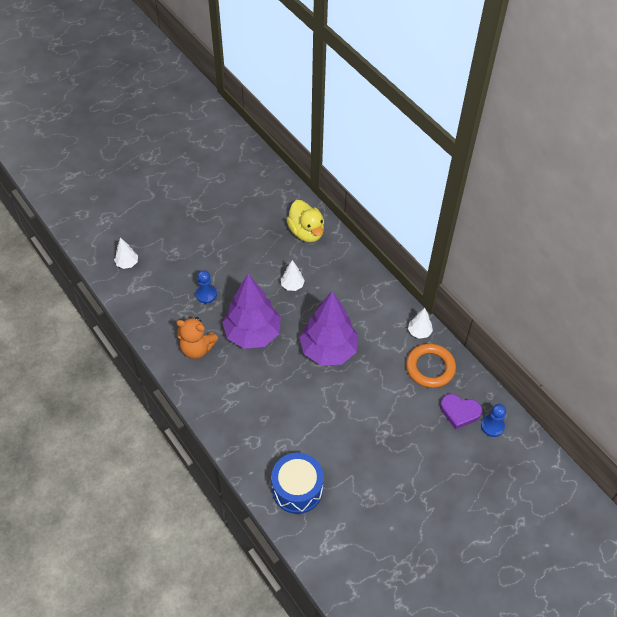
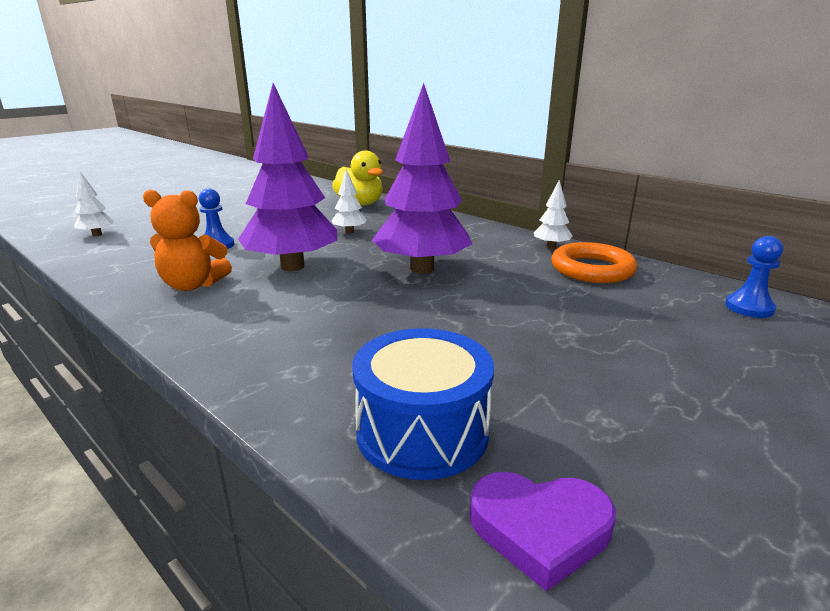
camera: 10 degrees left, 30 degrees down
purple heart [440,394,482,429] -> purple heart moved to [470,472,616,591]

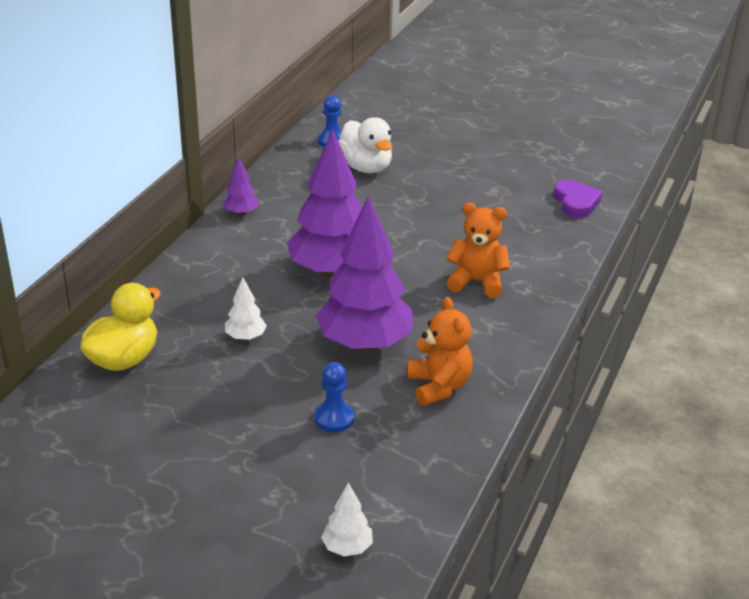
camera: 110 degrees left, 10 degrees up
blue drum [352,328,494,480] -> none
white tree [534,180,572,249] -> purple tree [223,157,259,216]
orange ring [551,242,637,283] -> none
none -> white duck [338,117,392,173]
none -> orange teddy bear [446,203,510,298]

